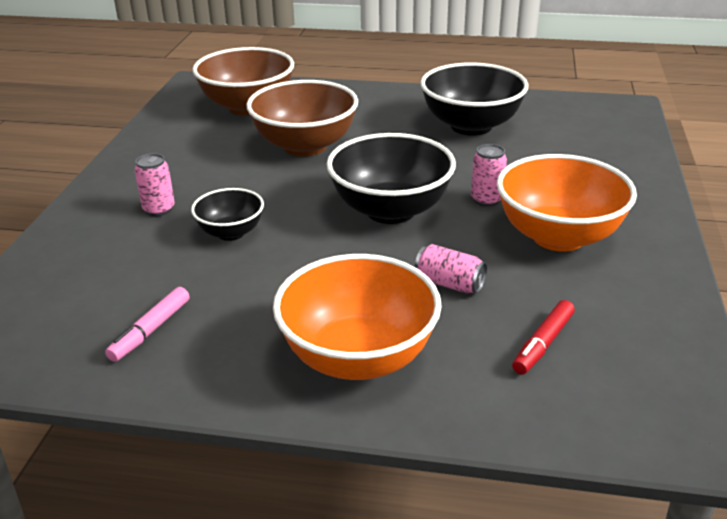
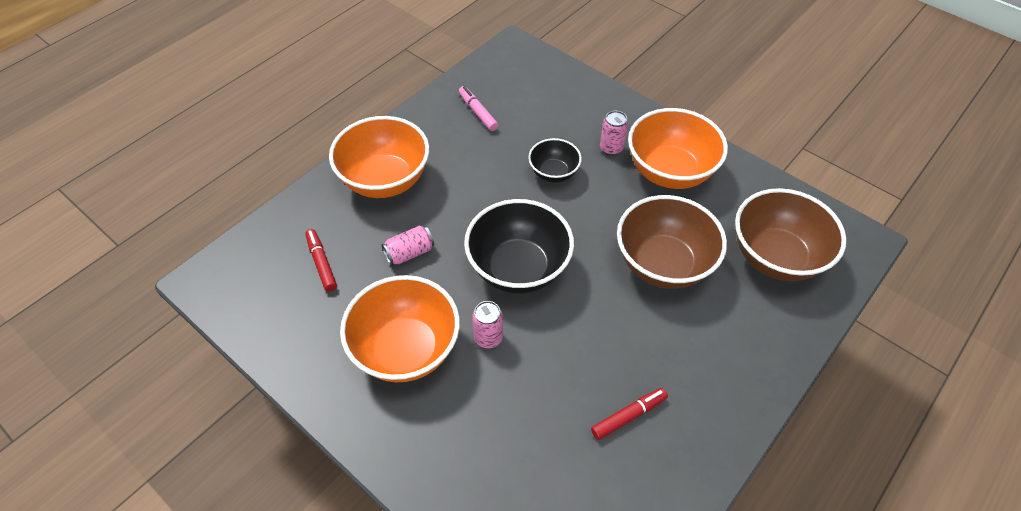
camera: 120 degrees right, 20 degrees up
black bowl [420,62,529,136] -> red marker [591,388,668,440]
none -> orange bowl [628,108,728,189]

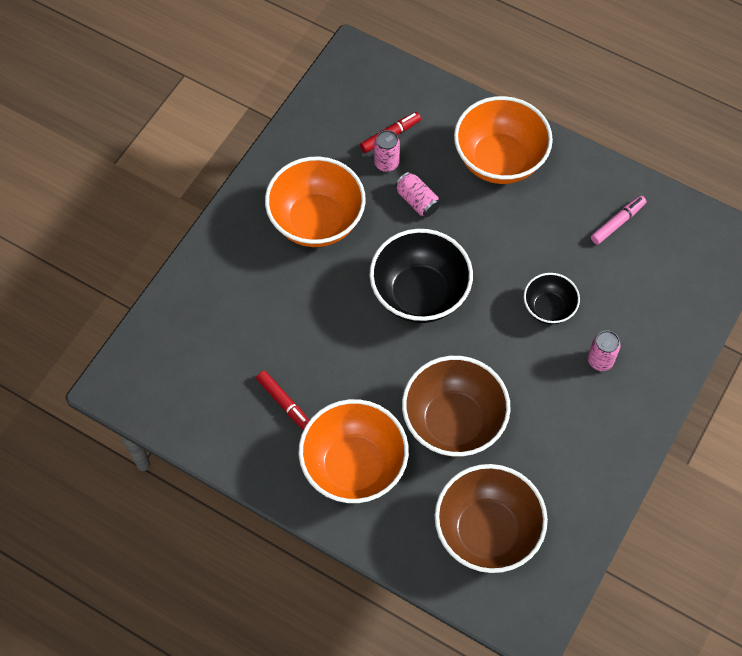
camera: 80 degrees right, 10 degrees up
pink can [472,301,503,348] -> pink can moved to [374,130,400,172]
orange bowl [628,108,728,189] -> orange bowl moved to [298,399,409,503]

